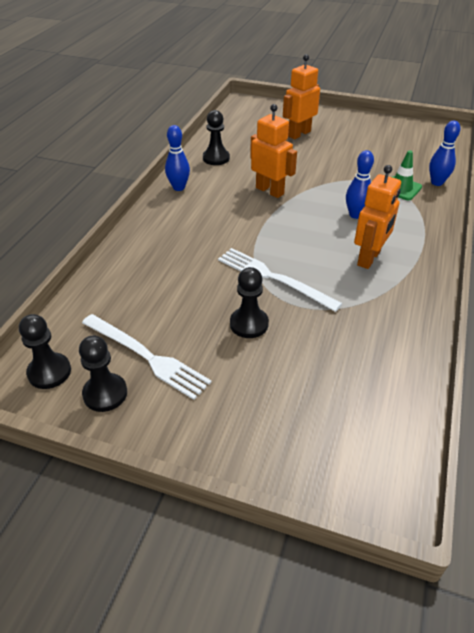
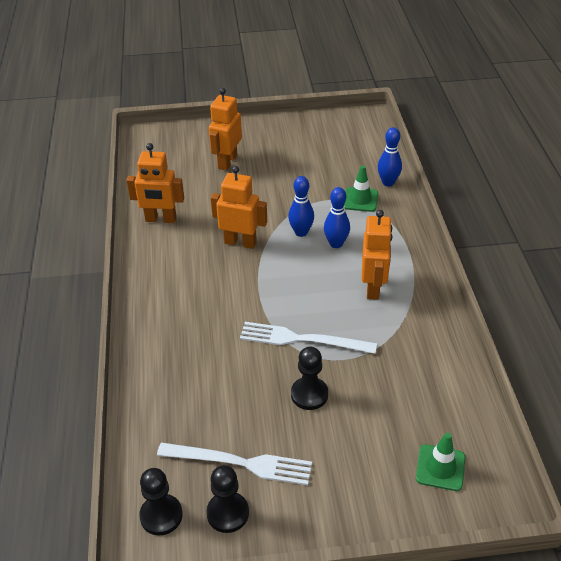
camera: 25 degrees left, 0 degrees up
blue bowling pin [165,125,190,191] -> blue bowling pin moved to [288,176,314,237]
black pawn [203,110,230,165] -> orange robot [126,143,184,223]
none -> green traffic cone [416,433,465,491]

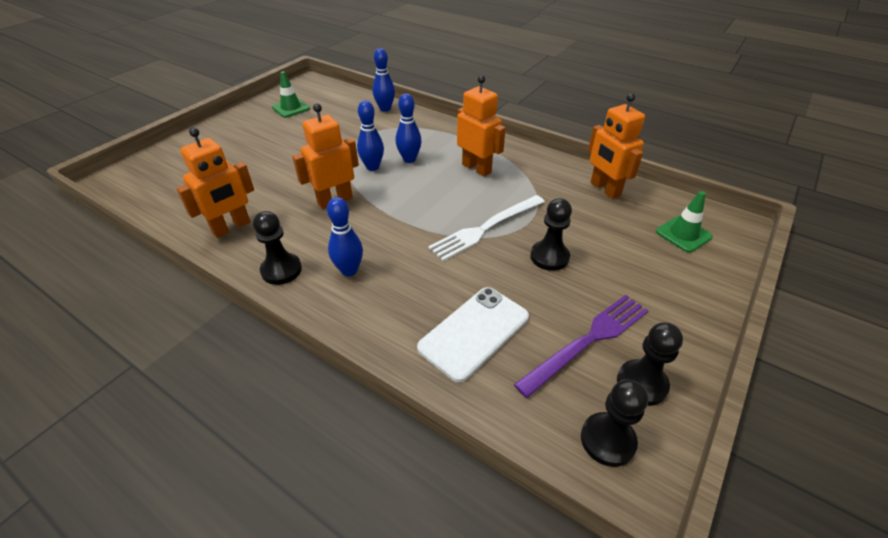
camera: 50 degrees left, 0 degrees up
white fork [157,442,312,485] -> purple fork [514,295,649,398]
orange robot [209,88,242,171] -> orange robot moved to [588,93,645,199]
green traffic cone [344,165,378,212] -> green traffic cone moved to [272,71,310,118]
none -> black pawn [253,211,302,285]
none -> blue bowling pin [327,197,363,276]
none -> white phone [417,287,529,382]

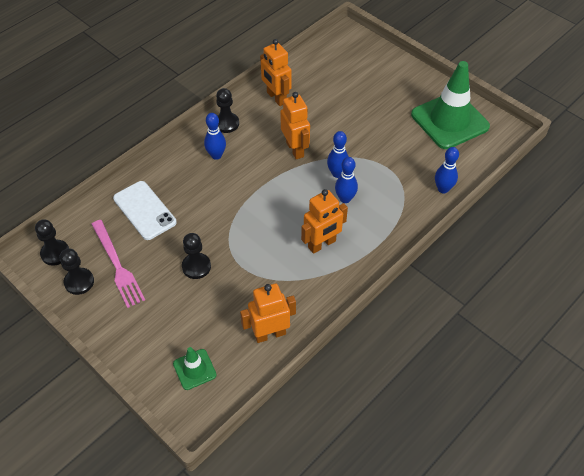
camera: 100 degrees right, 10 degrees up
green traffic cone [272,71,310,118] -> green traffic cone [411,61,490,149], size x2.14
white fork [428,195,545,261] -> none
purple fork [514,295,649,398] -> pink fork [92,220,145,308]

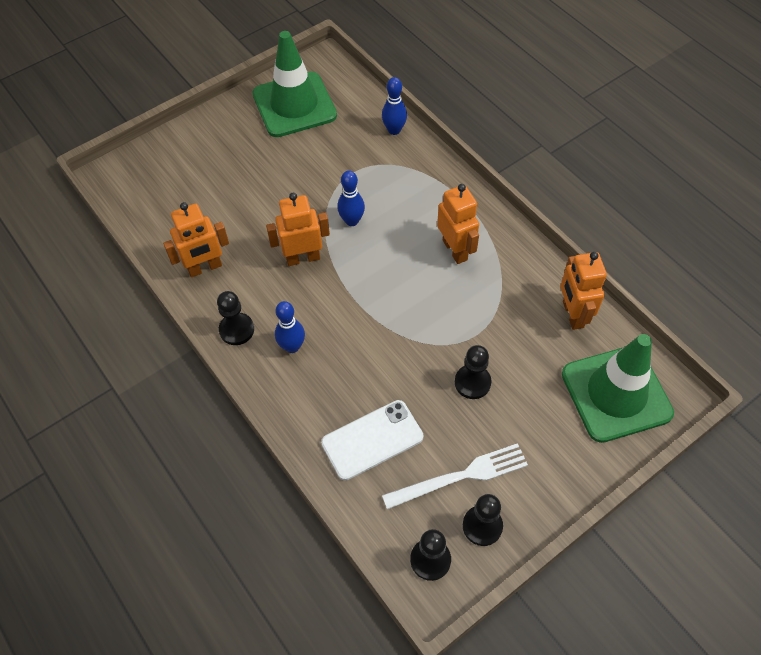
camera: 80 degrees left, 5 degrees up
pink fork [92,220,145,308] -> white fork [382,443,528,510]
green traffic cone [173,347,216,390] -> green traffic cone [562,334,674,443], size x2.14
blue bowling pin [335,157,358,203] -> none

